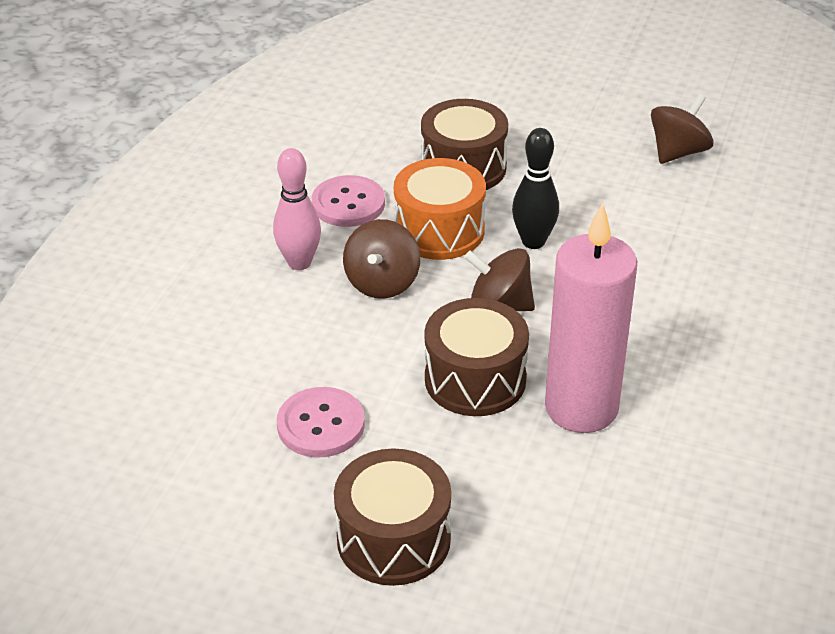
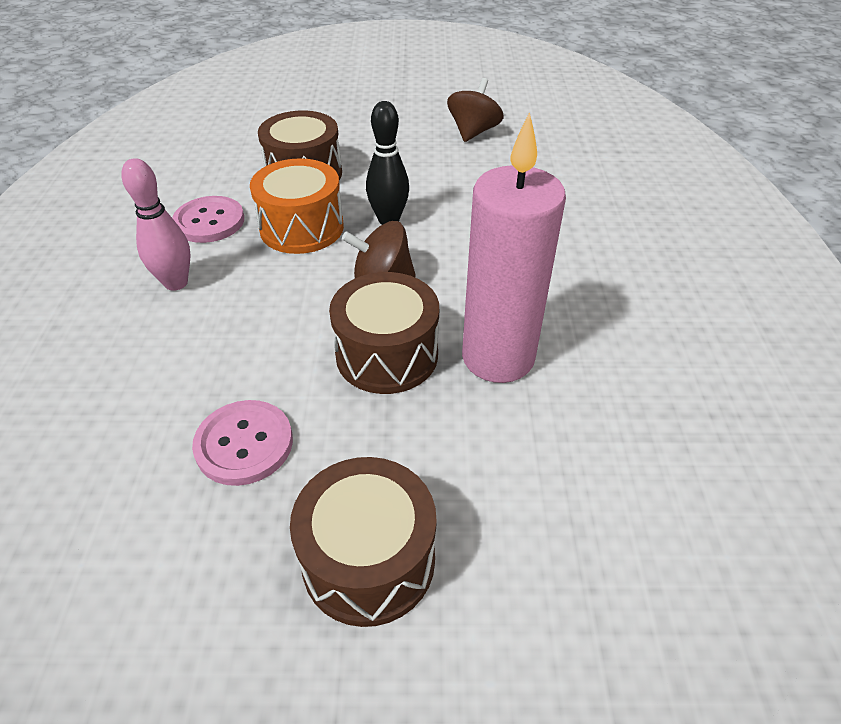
camera: 20 degrees left, 5 degrees up
brown spinning top [343,219,420,299] -> none

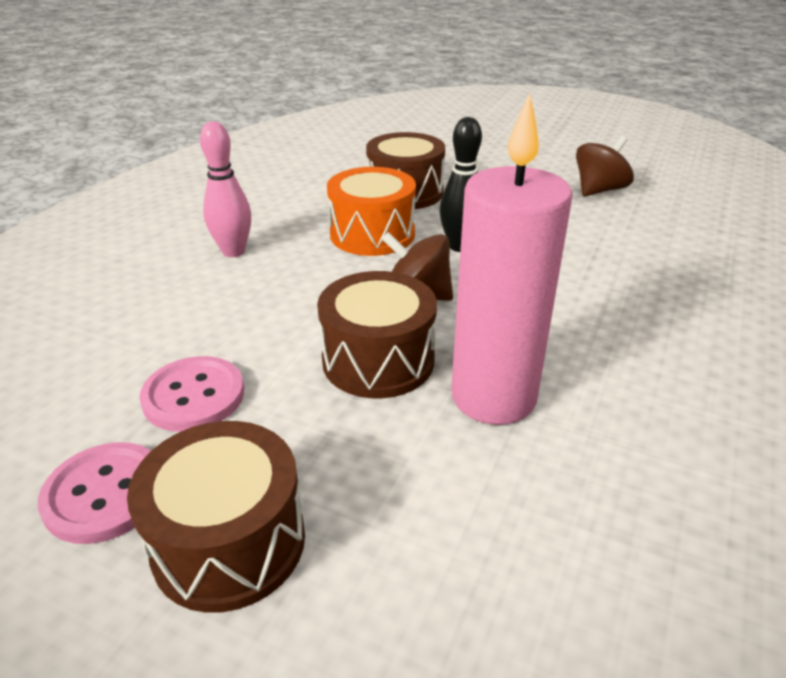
camera: 25 degrees right, 10 degrees down
pink button [172,196,244,243] -> pink button moved to [38,442,151,544]

